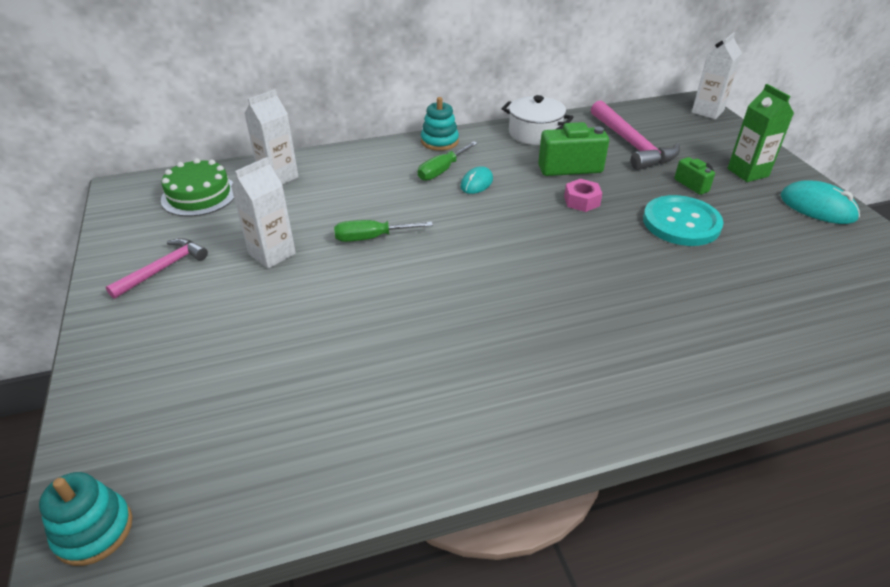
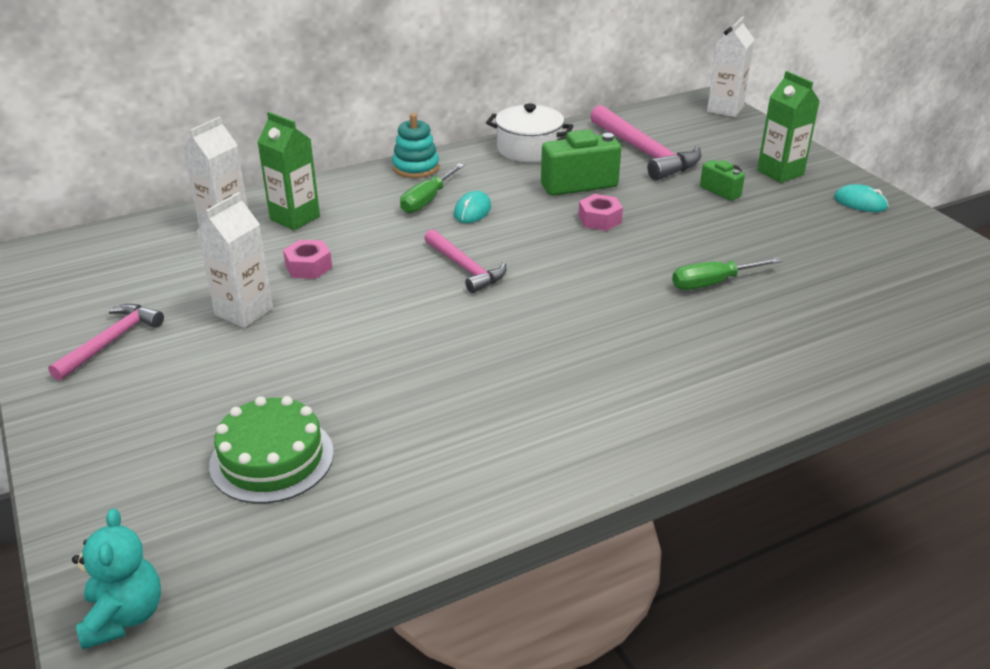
camera: 10 degrees left, 5 degrees down
turquoise stacking toy [39,472,132,566] -> turquoise teddy bear [72,508,161,649]
green cake [161,158,234,217] -> green cake moved to [209,396,334,504]
green screwdriver [334,220,433,242] -> green screwdriver moved to [672,257,782,290]
turquoise button [643,195,723,246] -> none
turquoise mouse [780,180,860,224] -> turquoise mouse [834,184,889,212], size x0.63
none -> green carton [257,112,320,230]
none -> pink nut [283,240,332,279]
none -> pink hammer [424,229,506,293]

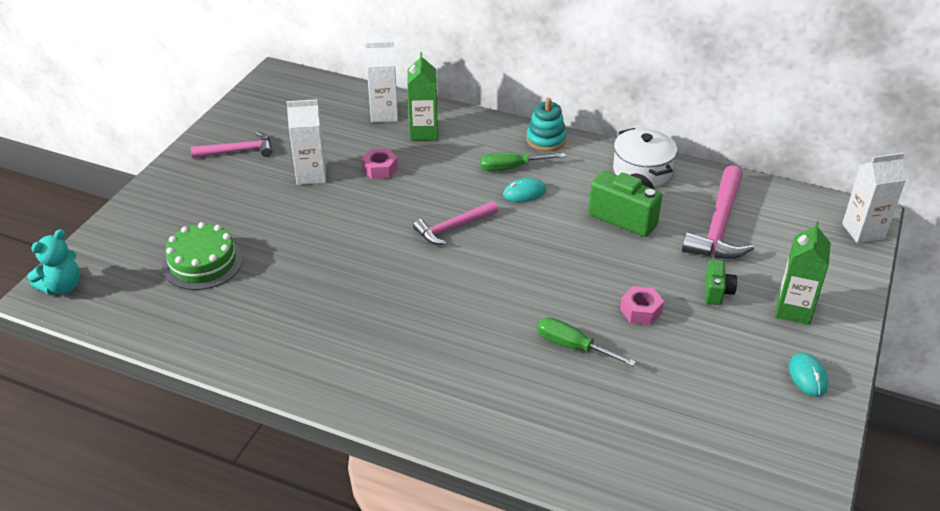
camera: 50 degrees right, 5 degrees up
pink hammer [424,229,506,293] -> pink hammer turned 45 degrees clockwise [413,201,498,245]
pink nut [578,194,623,231] -> pink nut moved to [620,286,664,325]

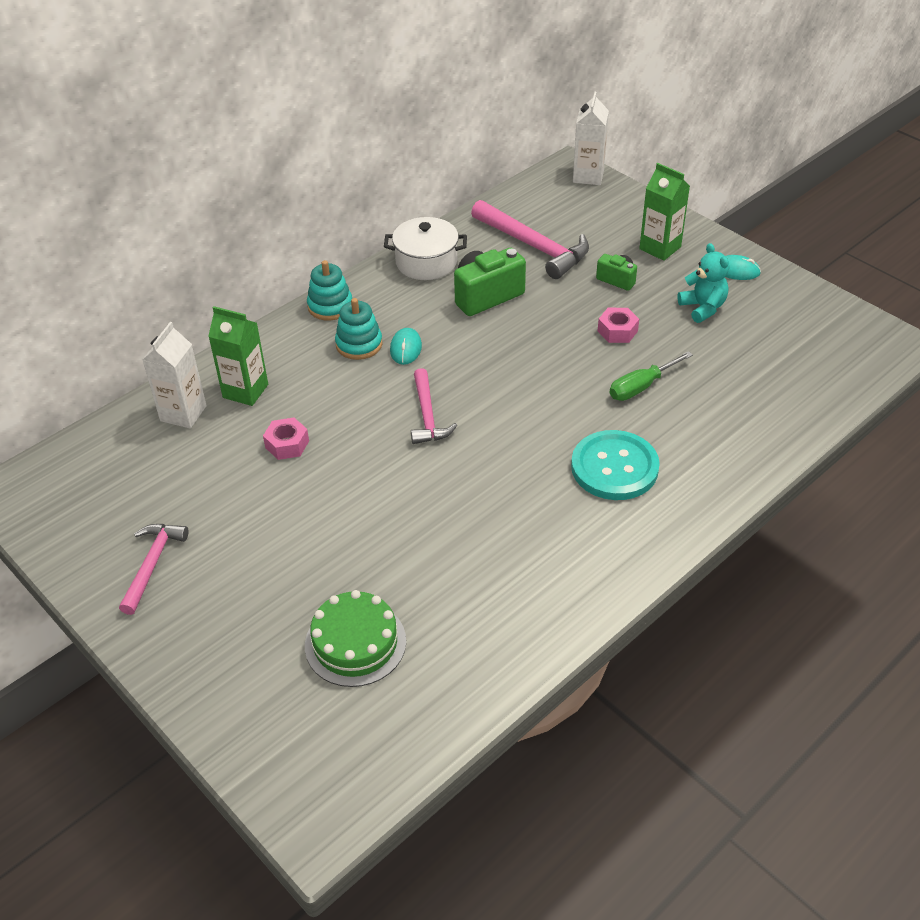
camera: 65 degrees left, 5 degrees up
turquoise teddy bear [28,229,80,294] -> turquoise teddy bear moved to [677,243,729,323]
white carton [286,99,326,185] -> none
green screwdriver [480,152,566,171] -> turquoise stacking toy [335,298,383,360]
none -> turquoise button [571,430,660,500]

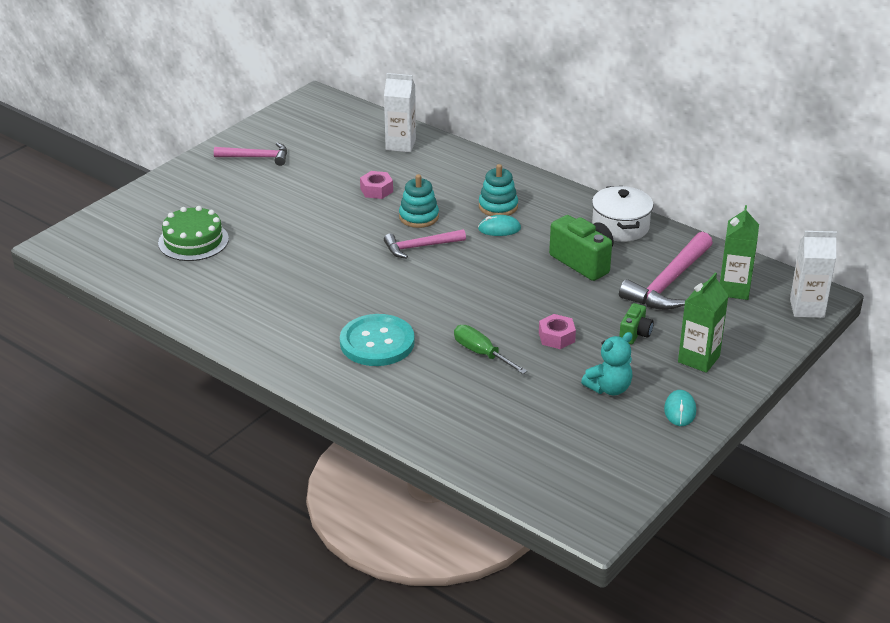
camera: 80 degrees right, 10 degrees down
green carton [208,306,268,406] -> green carton moved to [720,205,759,300]
turquoise stacking toy [307,260,352,321] -> turquoise stacking toy moved to [399,174,439,228]

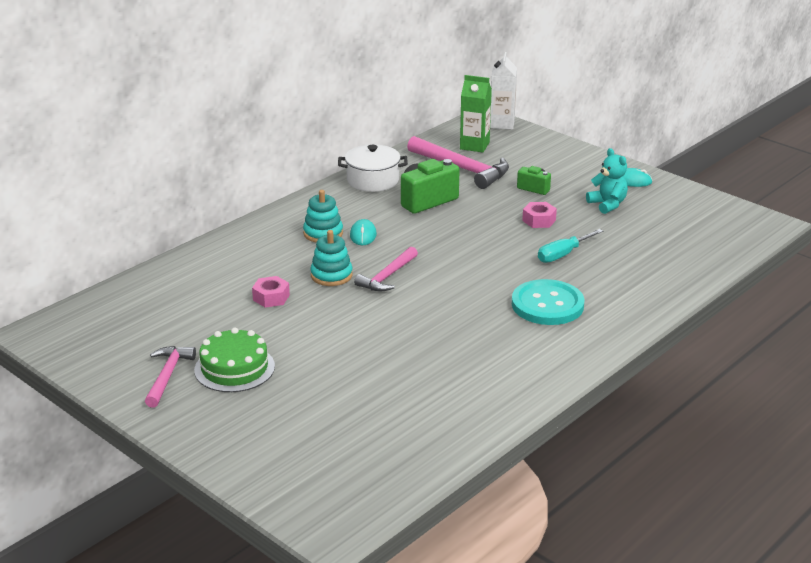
camera: 85 degrees left, 5 degrees down
green cake [158,206,229,261] -> green cake moved to [194,328,275,392]
white carton [384,73,416,152] -> none
pink hammer [384,229,466,259] -> pink hammer turned 45 degrees clockwise [354,247,418,291]
green screwdriver [454,325,527,374] -> turquoise screwdriver [538,229,603,263]
green carton [678,273,728,373] -> none

